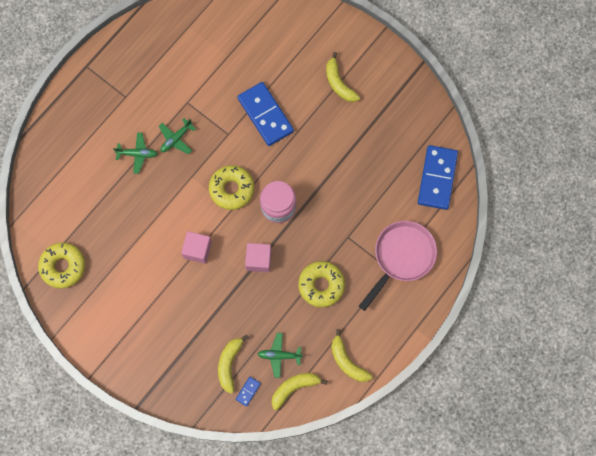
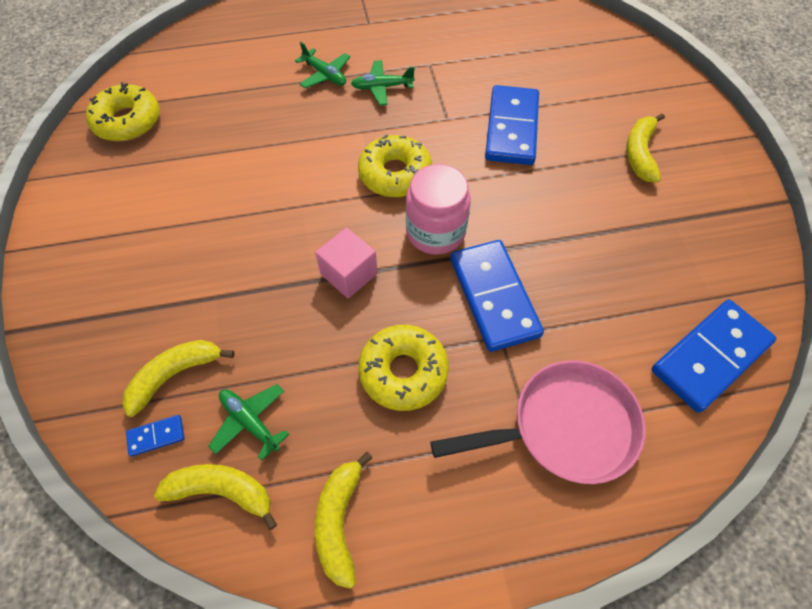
camera: 40 degrees right, 15 degrees down
pink cube [181,231,212,264] -> none
none -> blue domino [450,240,544,352]

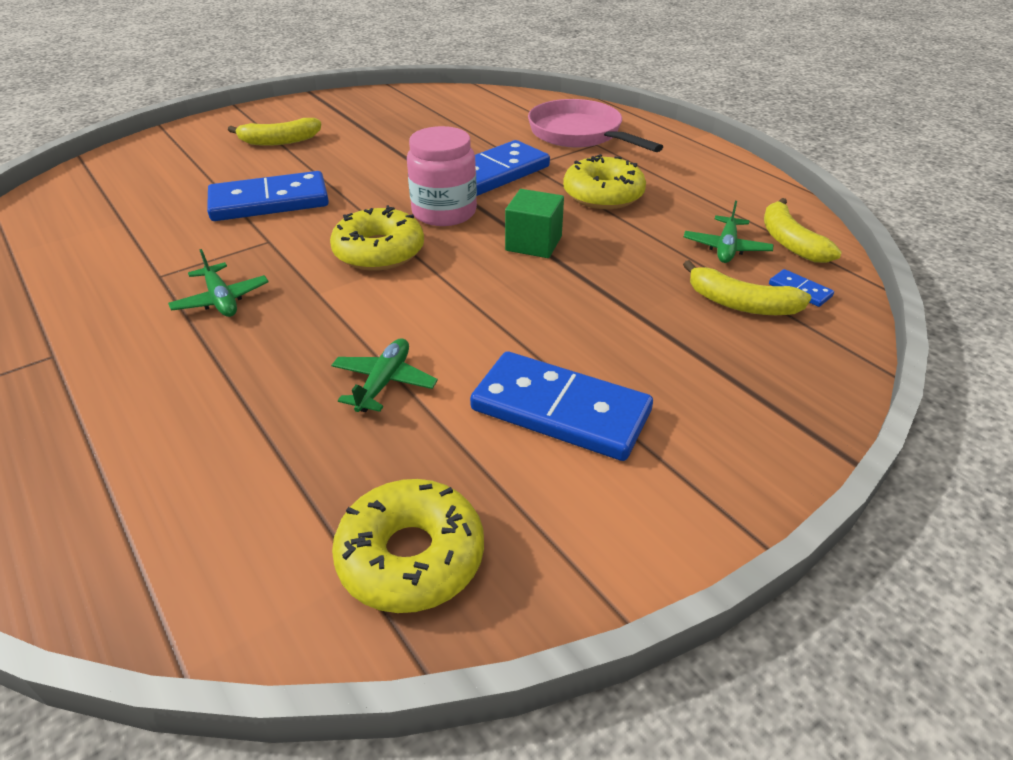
camera: 115 degrees left, 20 degrees down
green plane [295,42,350,88] -> green plane moved to [331,338,438,412]
pink cube [315,227,377,299] -> green cube [505,189,564,258]
yellow banana [315,452,372,589] -> none
blue domino [651,299,777,413] -> blue domino moved to [470,351,653,461]

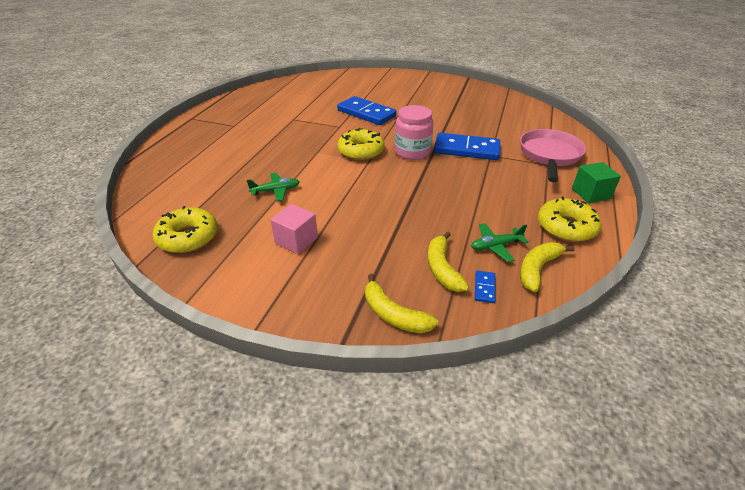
camera: 55 degrees right, 0 degrees up
green plane [168,249,268,317] -> none
yellow banana [228,118,321,146] -> yellow banana moved to [365,274,438,333]
blue domino [470,351,653,461] -> pink cube [270,204,318,254]
green cube [505,189,564,258] -> green cube moved to [572,162,621,203]
yellow donut [563,154,646,209] -> yellow donut moved to [538,197,602,242]

